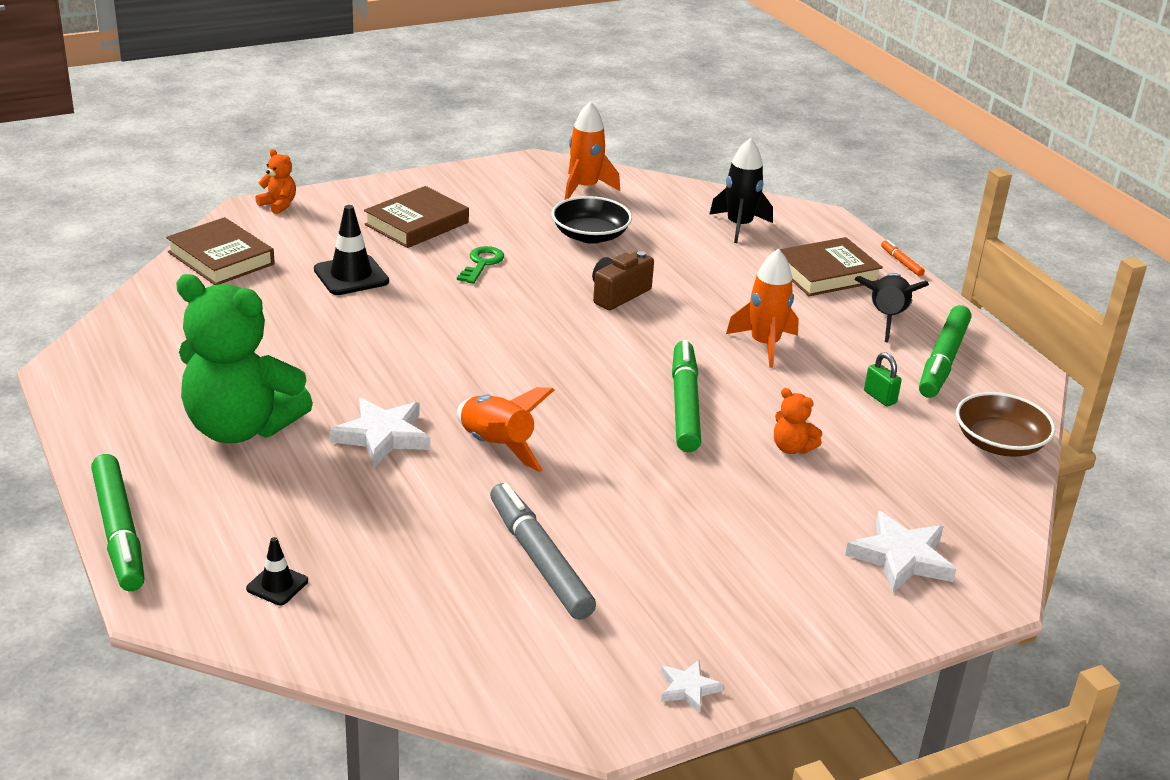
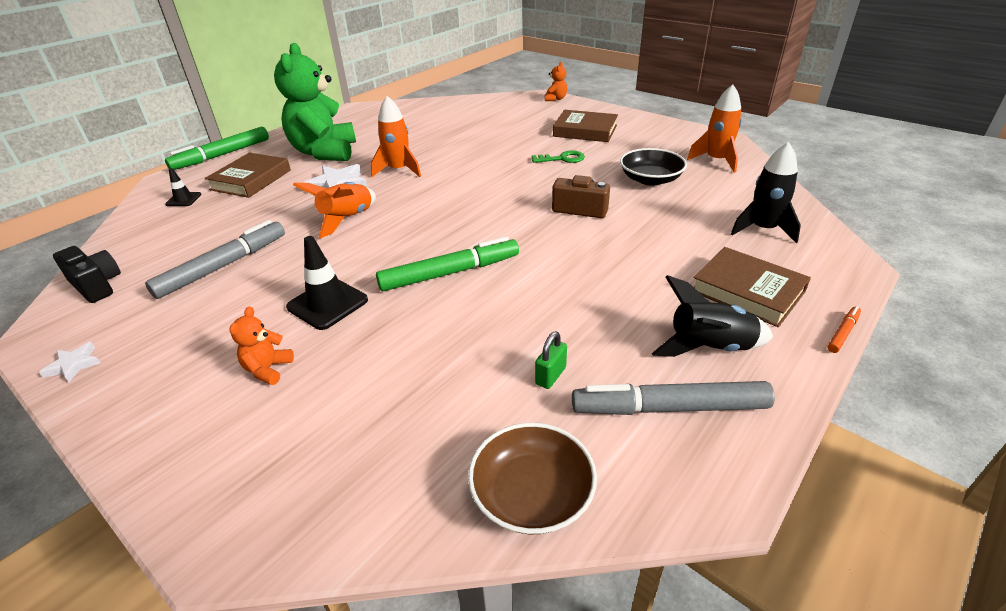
camera: 70 degrees right, 5 degrees up
brown book [166,217,275,285] -> brown book moved to [205,153,291,198]
black traffic cone [314,205,389,295] -> black traffic cone moved to [286,236,368,330]
orange rocket [726,249,799,368] -> orange rocket moved to [371,96,421,177]
orange teddy bear [774,388,822,454] -> orange teddy bear moved to [229,307,294,385]
white star [845,511,956,593] -> none
green marker [919,305,971,398] -> grey marker [572,381,775,415]
none -> black camera [53,246,121,303]

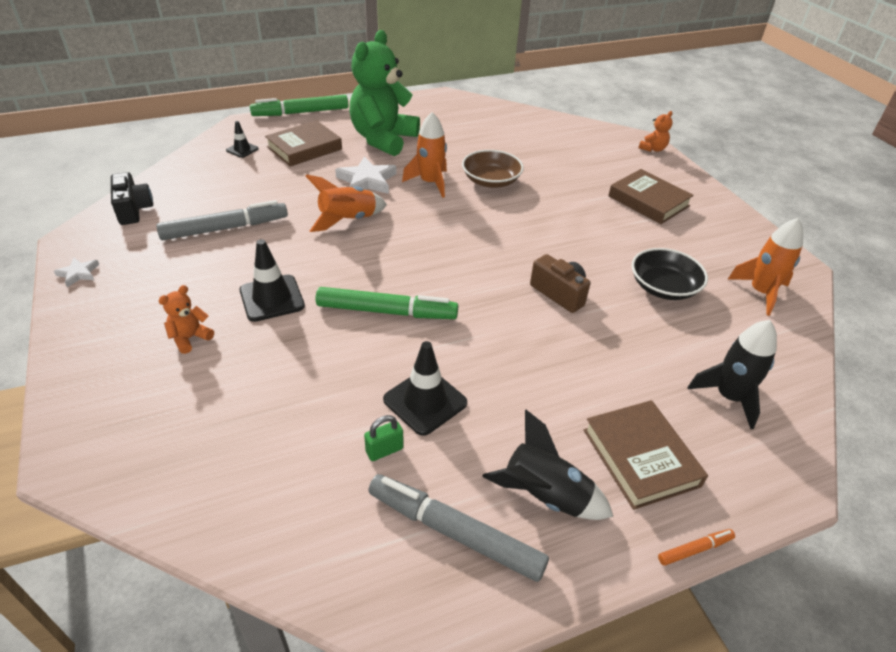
camera: 25 degrees right, 5 degrees up
brown bowl [468,423,597,534] -> brown bowl moved to [462,150,524,188]
green key [532,150,585,163] -> none
none -> black traffic cone [383,341,467,436]

